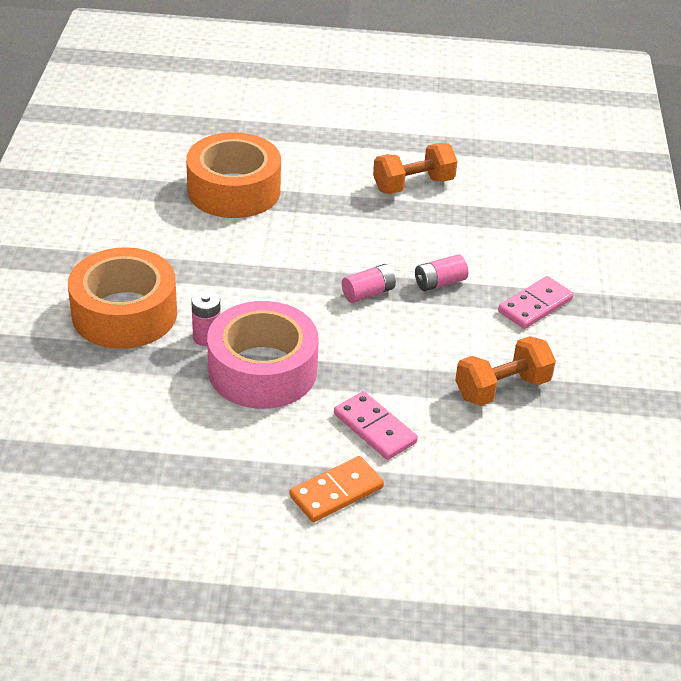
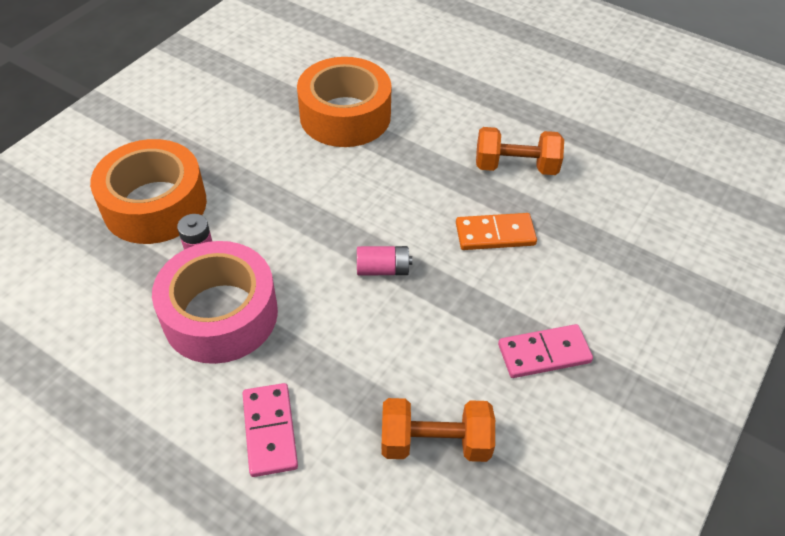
camera: 30 degrees right, 10 degrees up
orange domino [289,456,384,522] -> orange domino moved to [456,213,537,250]
pink battery [415,254,468,291] -> none

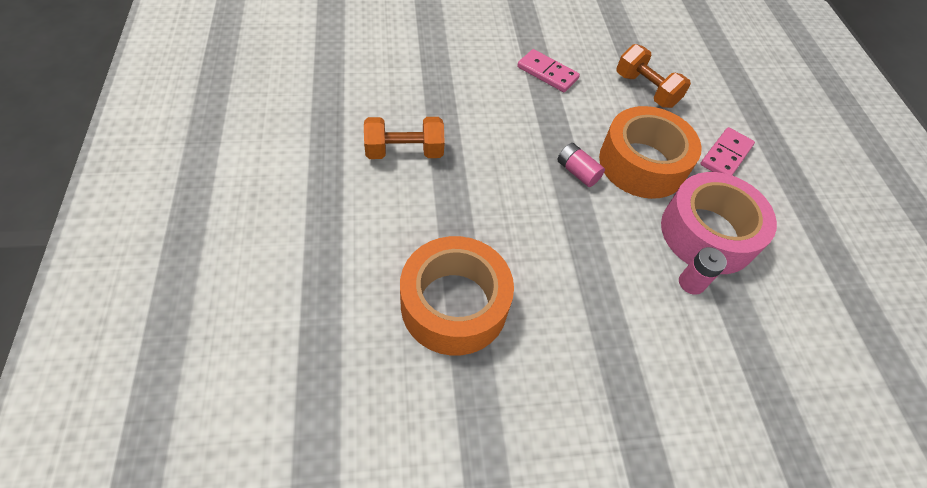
camera: 135 degrees left, 5 degrees up
orange tape [90,139,207,244] -> orange tape moved to [599,106,702,199]
orange domino [456,213,537,250] -> none
orange dumbbell [476,127,564,175] -> orange dumbbell turned 60 degrees counterclockwise [364,117,445,159]

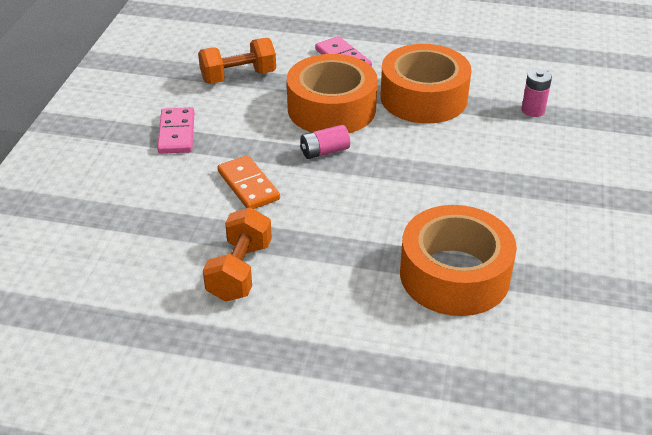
camera: 65 degrees left, 15 degrees down
pink domino [517,49,580,92] -> pink domino turned 60 degrees counterclockwise [157,107,195,154]
pink tape [661,172,777,274] -> orange tape [380,44,471,124]
pink battery [679,247,727,295] -> pink battery moved to [521,69,552,117]
none -> orange domino [217,155,280,209]

